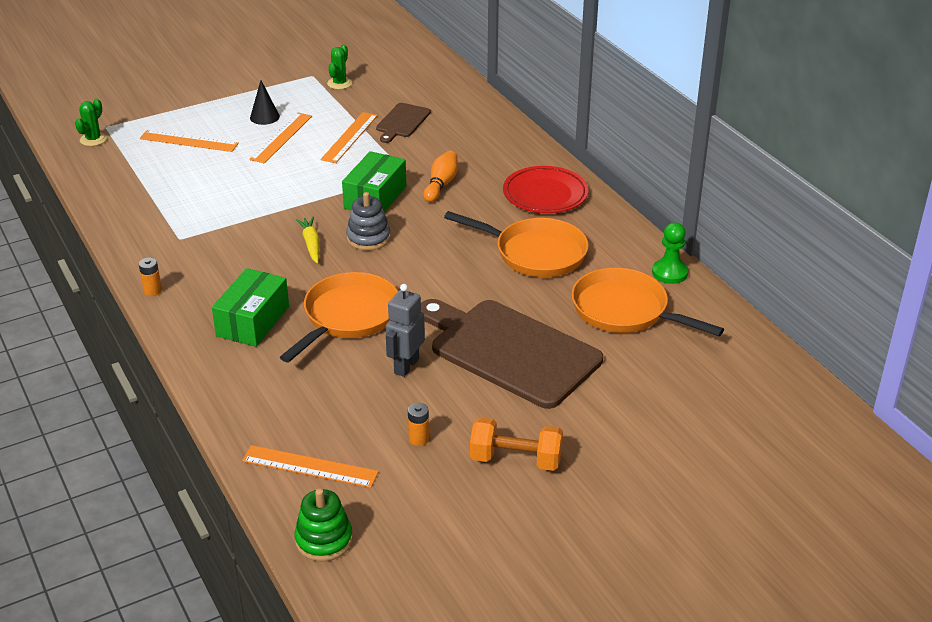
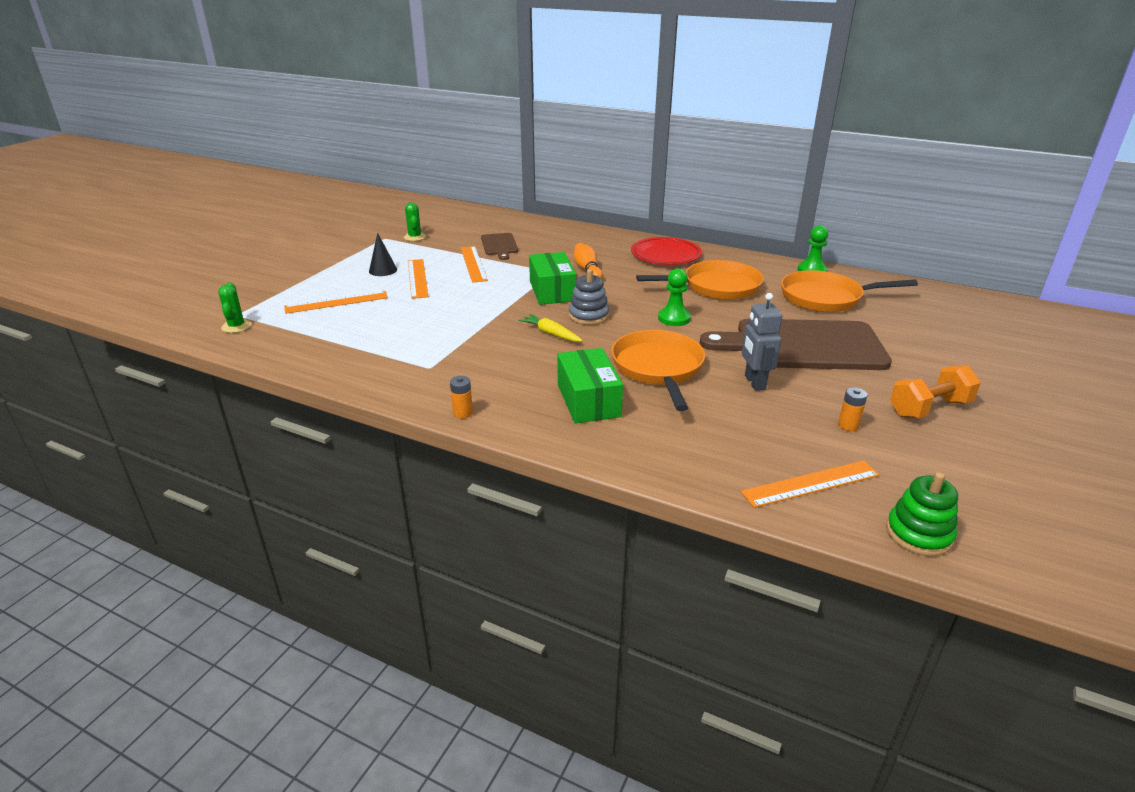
camera: 35 degrees left, 5 degrees down
none -> green pawn [658,268,691,326]

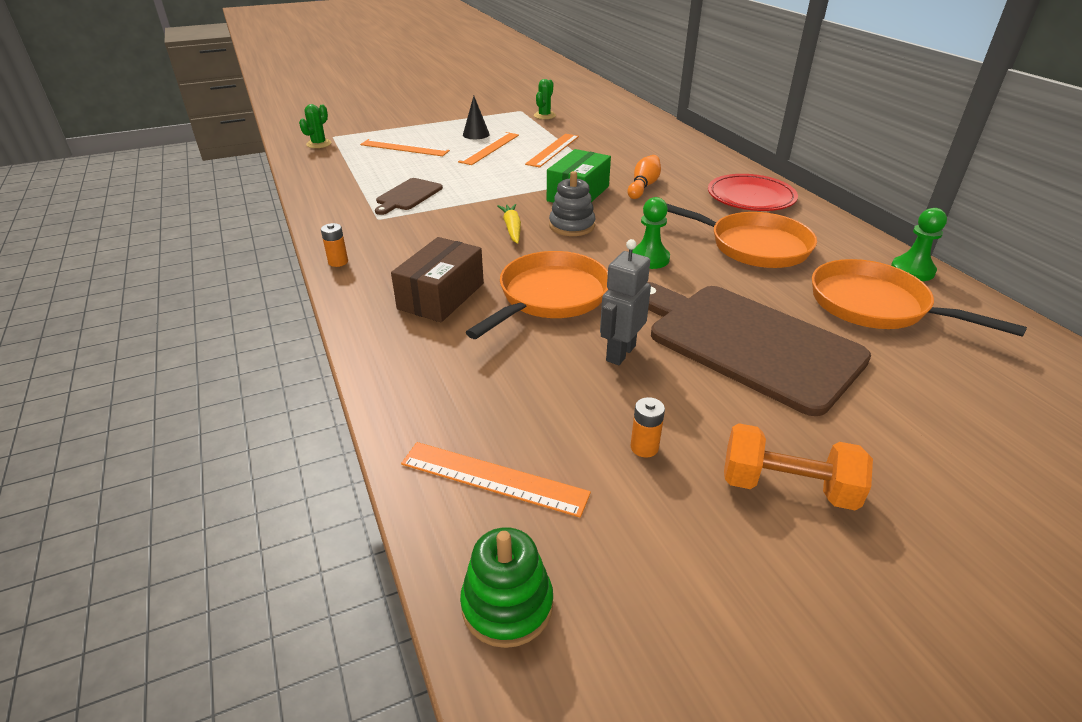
camera: 40 degrees right, 5 degrees up
brown cutting board [481,233,518,260] -> brown cutting board moved to [375,178,443,215]
green box [557,348,623,424] -> brown box [391,237,484,322]

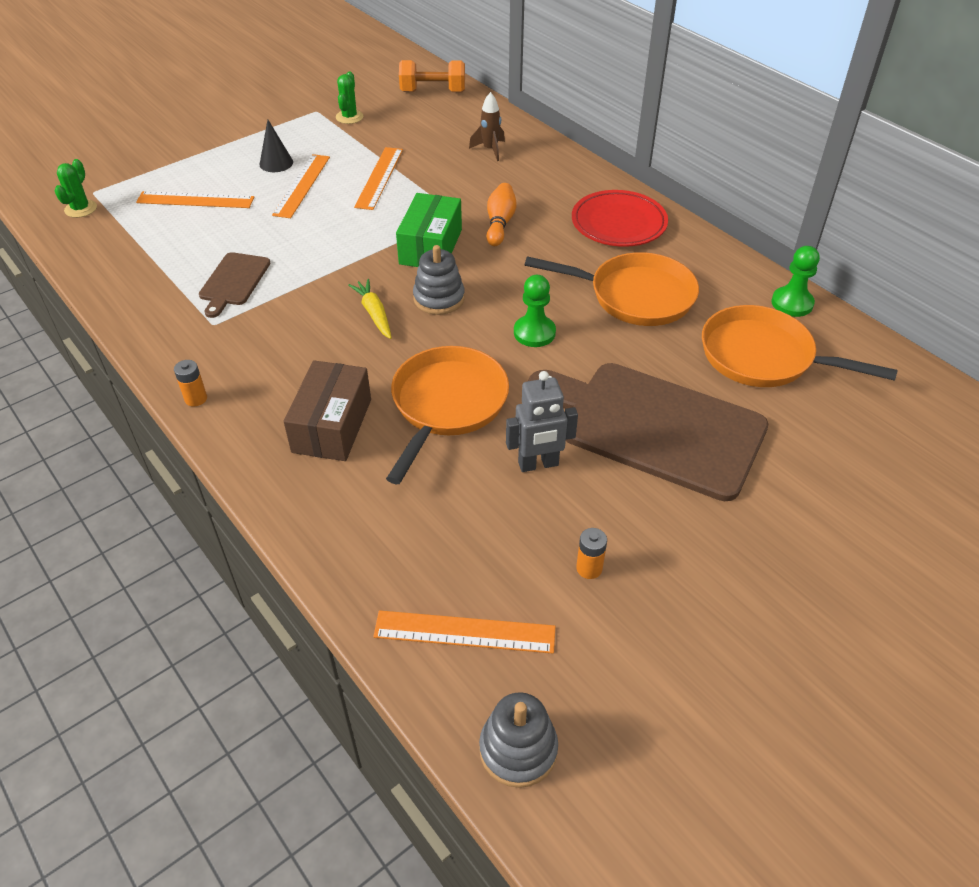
camera: 15 degrees left, 10 degrees up
green stacking toy [460,527,553,648] -> grey stacking toy [479,692,558,788]
grey robot [600,239,651,365] -> grey robot turned 120 degrees counterclockwise [506,371,578,472]
orange dumbbell [724,423,873,511] -> orange dumbbell moved to [399,60,465,92]
none -> brown rocket [469,92,505,161]

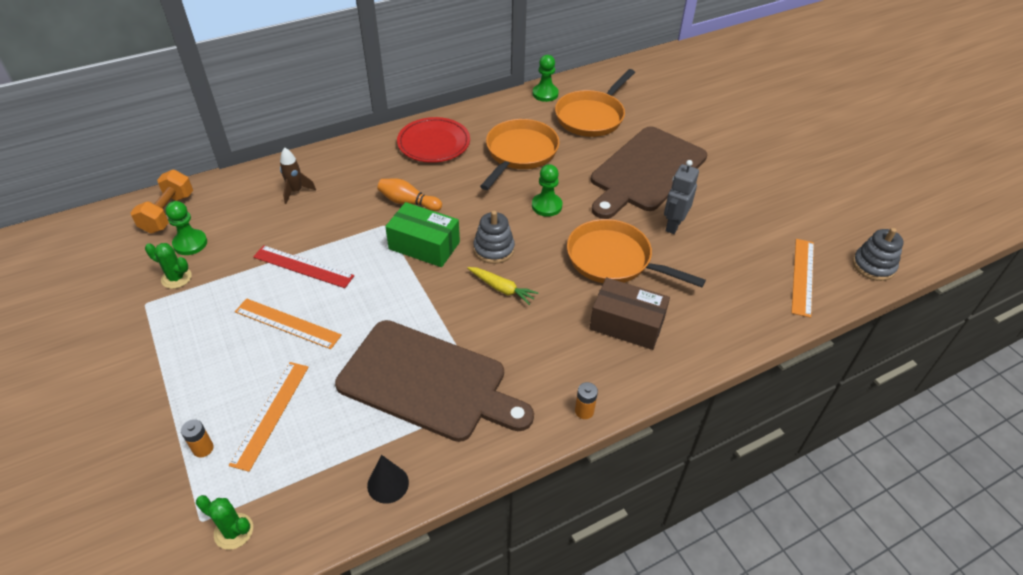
camera: 80 degrees left, 0 degrees up
brown cutting board [199,252,270,318] -> brown cutting board [335,320,534,442], size x2.10
black cone [259,120,293,172] -> black cone moved to [367,455,409,504]
yellow carrot [348,279,391,339] -> yellow carrot turned 135 degrees counterclockwise [468,267,538,305]
orange ruler [354,147,403,210] -> red ruler [253,245,354,288]
grey robot [506,371,578,472] -> grey robot turned 150 degrees counterclockwise [664,160,699,234]
orange battery [576,528,607,579] -> orange battery moved to [181,419,214,457]
none -> green pawn [166,201,207,255]

